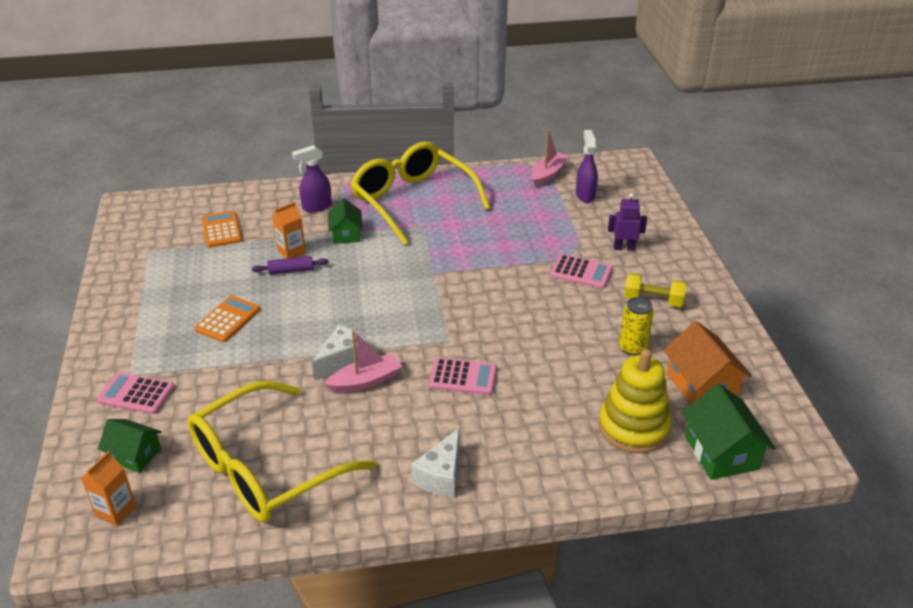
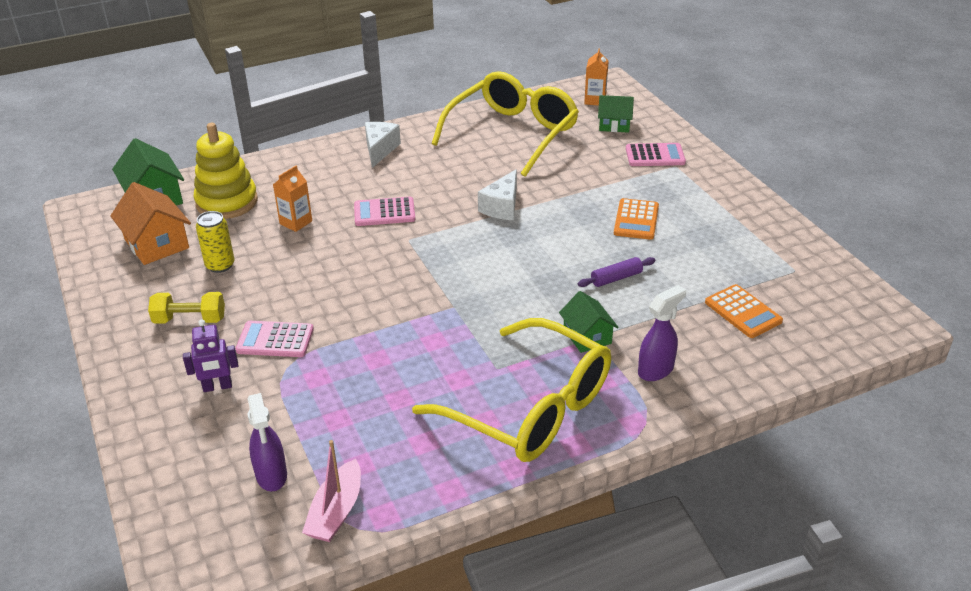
camera: 165 degrees right, 0 degrees up
orange carton [272,202,306,259] -> orange carton moved to [273,165,312,232]
pink boat [325,330,402,393] -> none

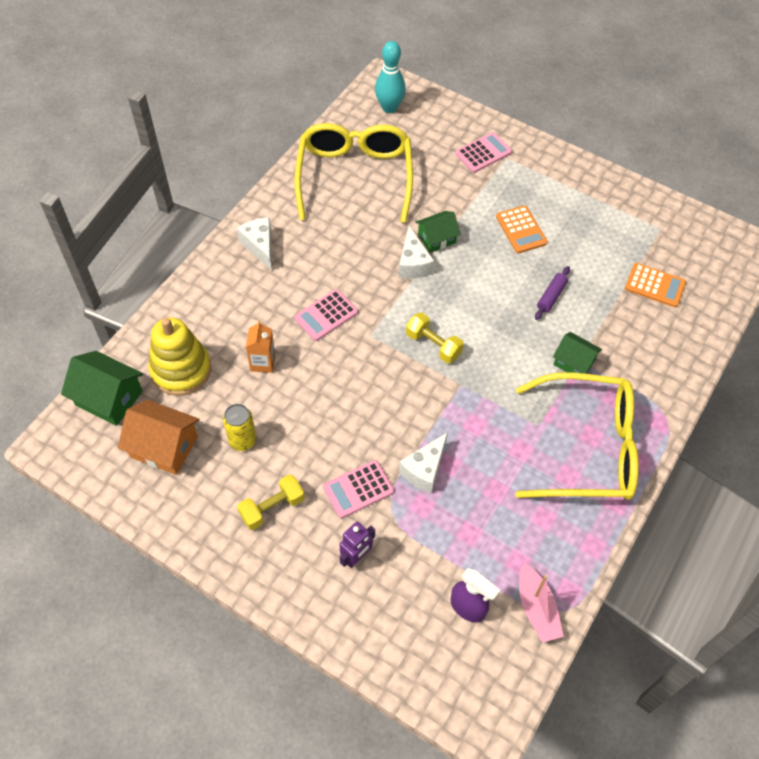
camera: 35 degrees left, 20 degrees up
orange carton [584,48,609,106] -> turquoise bowling pin [375,41,406,113]
green house [598,95,634,133] -> green house moved to [416,211,461,253]
purple spray bottle [638,285,686,381] -> none
none -> white cheese [399,432,448,493]
none -> yellow dumbbell [406,313,464,363]

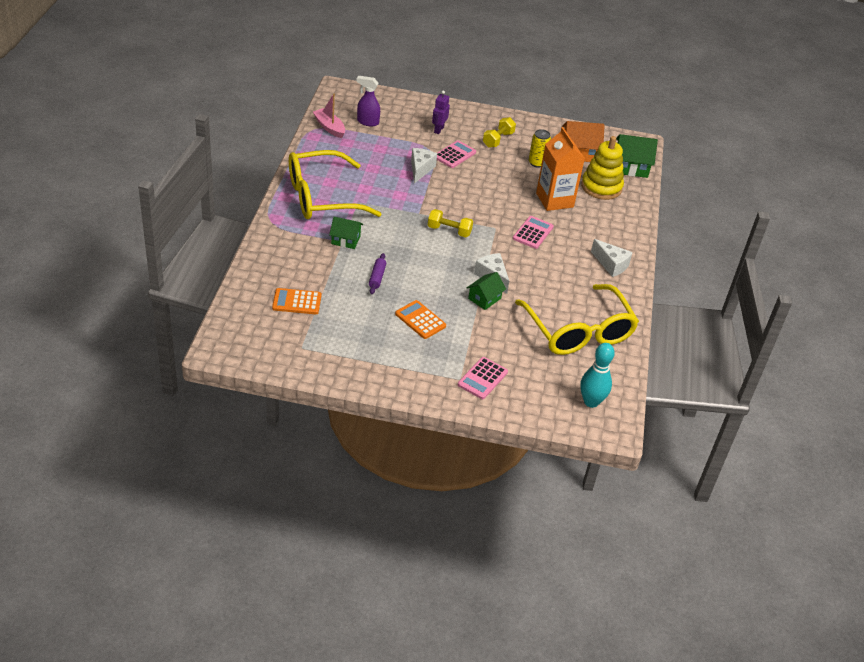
camera: 155 degrees right, 15 degrees down
orange carton [246,321,275,373] -> orange carton [536,127,585,211], size x1.89

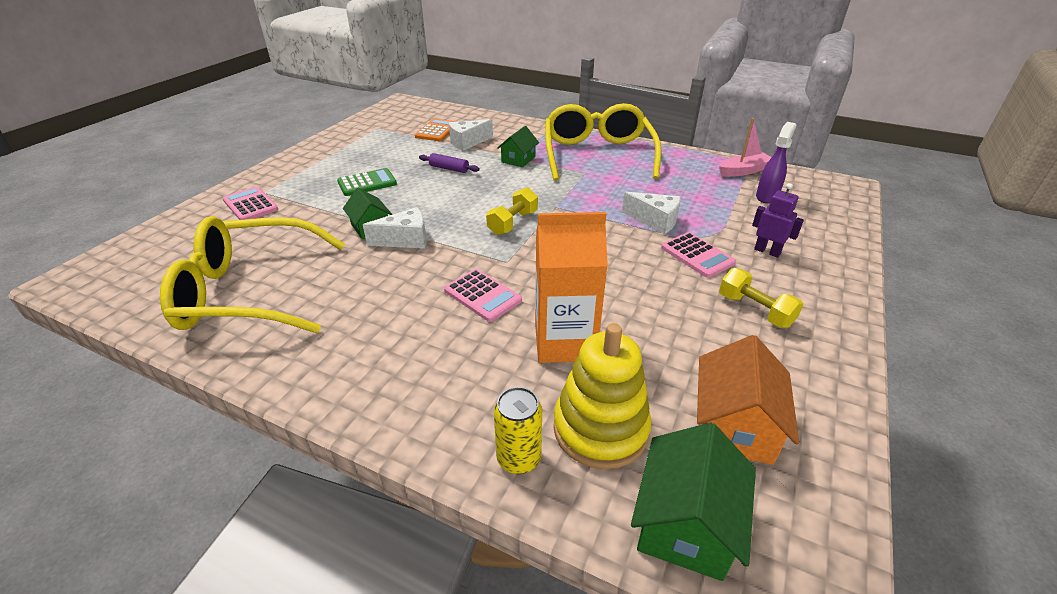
camera: 110 degrees right, 5 degrees down
orange calculator [395,300,446,339] -> green calculator [337,168,397,196]
yellow can [529,129,551,168] -> yellow can moved to [494,387,542,474]
turquoise bowling pin [580,343,615,408] -> none
white cheese [591,239,633,277] -> white cheese moved to [449,119,493,151]

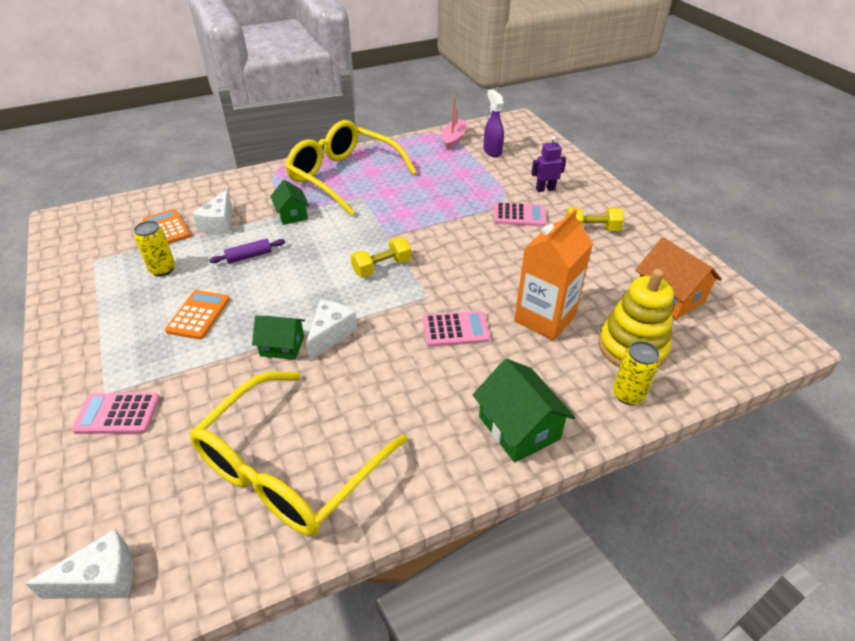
camera: 50 degrees left, 5 degrees up
green calculator [337,168,397,196] -> orange calculator [165,290,230,339]
yellow dumbbell [486,188,538,235] -> yellow dumbbell turned 75 degrees clockwise [351,237,411,277]
white cheese [622,192,681,235] -> white cheese moved to [25,529,133,599]
green house [631,423,756,581] -> green house moved to [473,359,575,463]
none -> yellow can [134,221,175,276]

